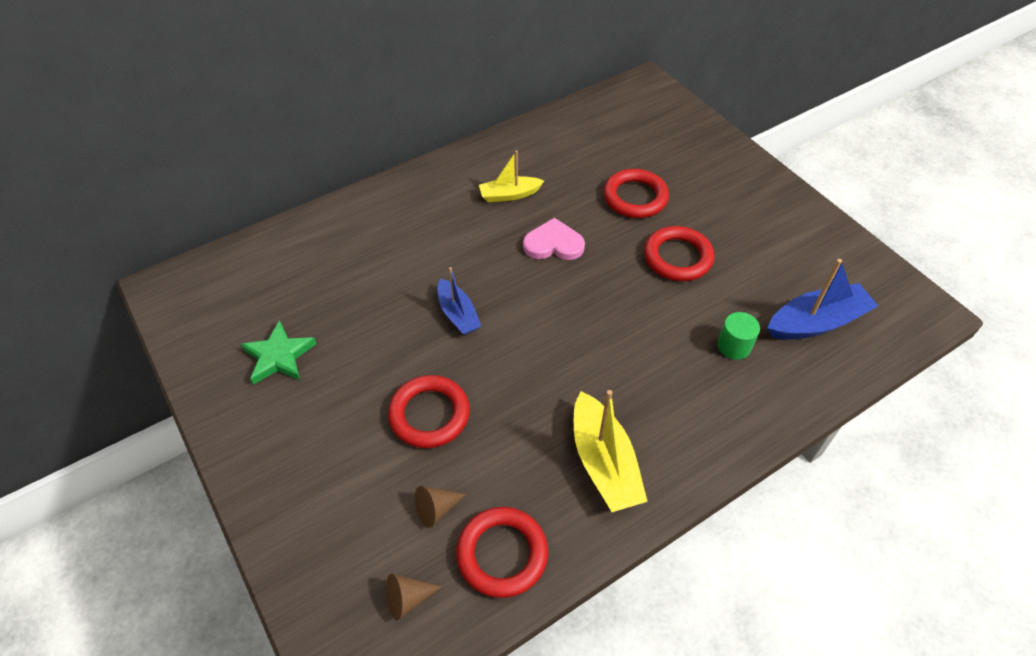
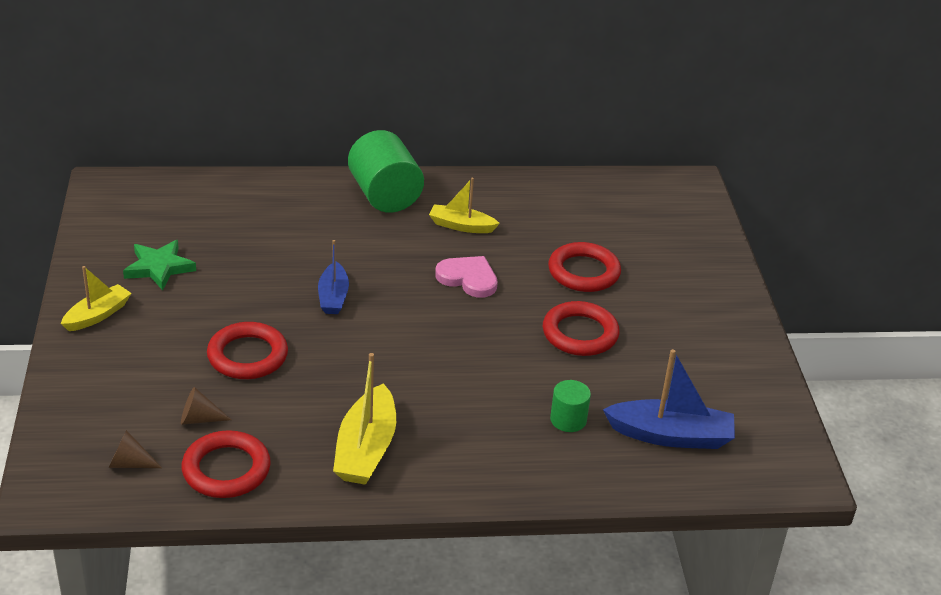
camera: 25 degrees right, 15 degrees down
none -> yellow boat [61,266,131,331]
none -> green cylinder [348,130,424,213]

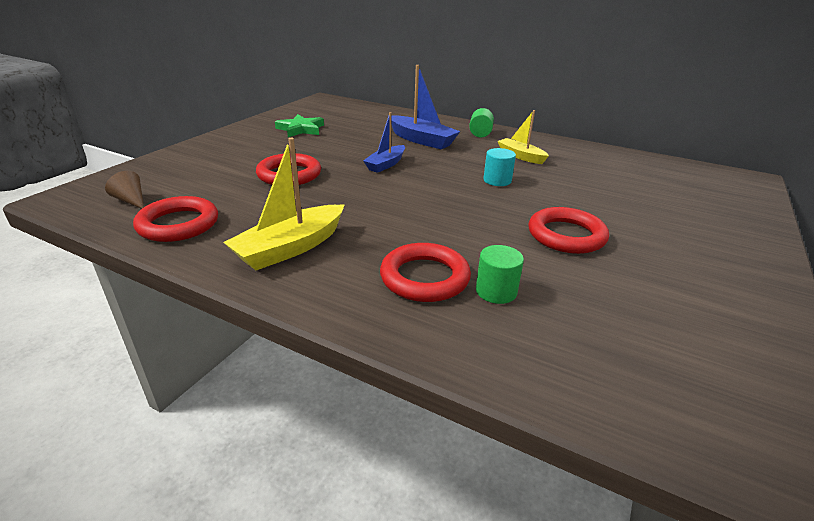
camera: 35 degrees right, 5 degrees down
yellow boat [61,266,131,331] -> none
brown cone [181,387,231,425] -> none
green cylinder [348,130,424,213] -> green cylinder [469,108,494,138], size x0.51
pink heart [435,256,498,298] -> turquoise cylinder [483,148,516,186]
red ring [548,242,621,292] -> red ring moved to [380,243,471,302]
blue boat [603,349,735,449] -> blue boat moved to [388,65,460,149]

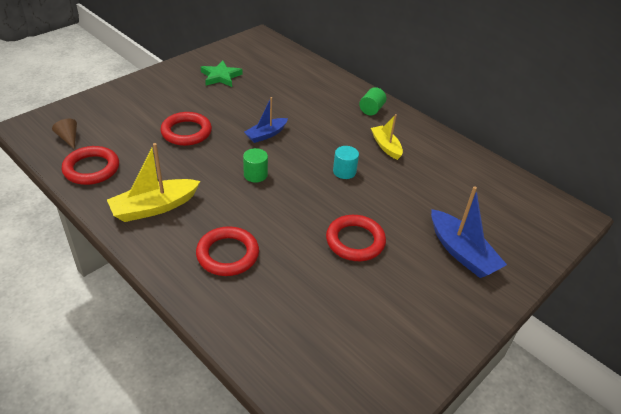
camera: 15 degrees right, 10 degrees up
blue boat [388,65,460,149] -> blue boat moved to [431,186,507,278]
green cylinder [476,245,524,304] -> green cylinder moved to [243,148,268,182]

